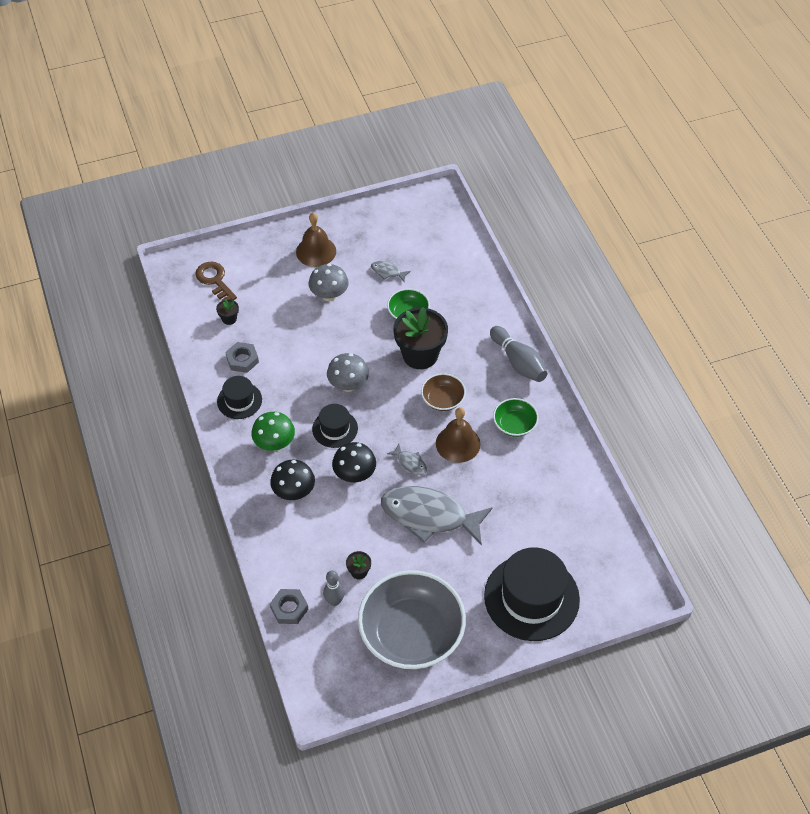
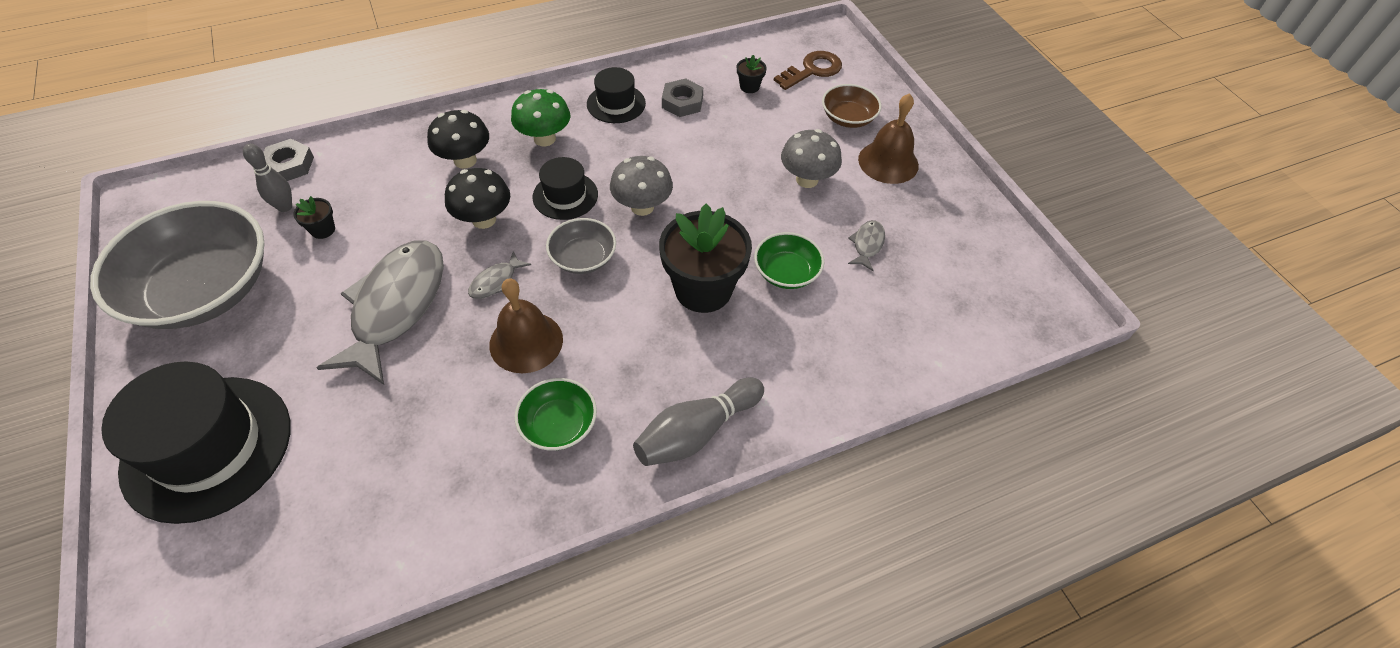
camera: 85 degrees right, 0 degrees up
brown bowl [421,373,466,411] -> brown bowl moved to [822,84,882,128]
none -> grey bowl [546,218,616,274]

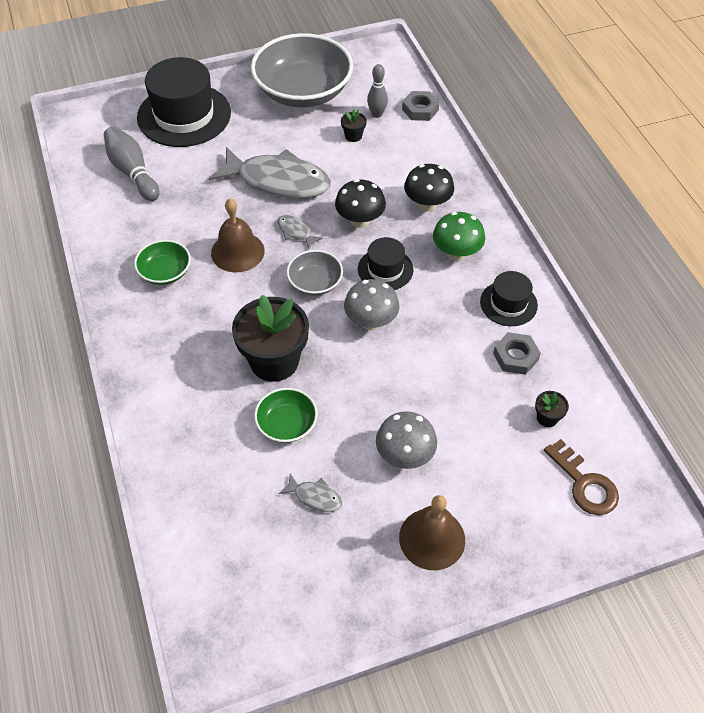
camera: 95 degrees right, 0 degrees up
grey bowling pin [633,378,764,466] -> grey bowling pin moved to [104,126,160,201]
brown bowl [822,84,882,128] -> none

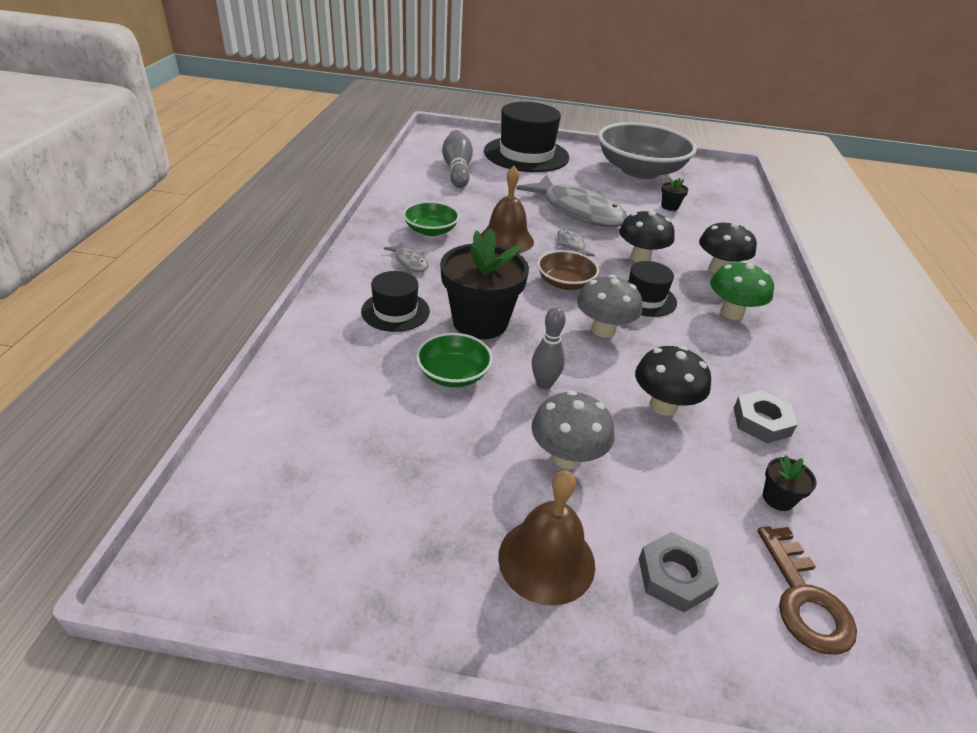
camera: 25 degrees right, 15 degrees down
grey fish [279,474,342,512] -> grey fish moved to [384,242,429,272]
grey bowl [287,250,343,296] -> brown bowl [537,250,599,290]
grey bowling pin [367,64,388,118] -> grey bowling pin moved to [532,307,566,389]
grey nut [402,91,440,121] -> grey nut moved to [639,532,719,613]
black hat [480,271,538,326] -> black hat moved to [361,271,430,332]
none -> black mushroom [635,346,711,416]

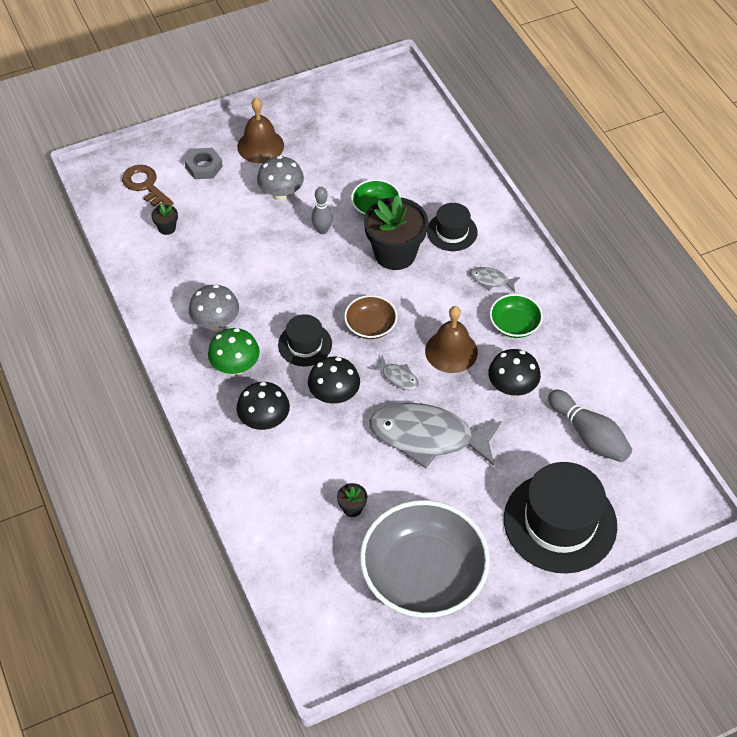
camera: 150 degrees right, 15 degrees up
grey mushroom [577,275,642,338] -> grey mushroom moved to [189,284,239,331]
black mushroom [635,346,711,416] -> black mushroom moved to [488,349,541,396]
grey nut [734,390,798,443] -> none

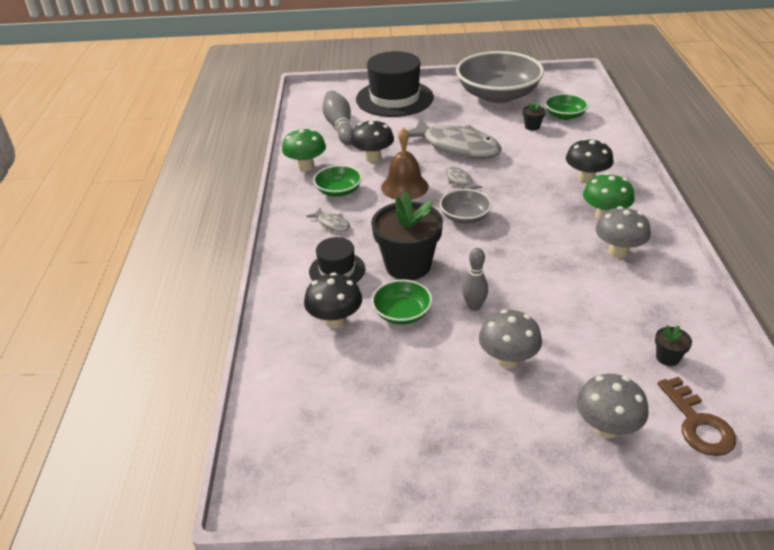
camera: 155 degrees left, 15 degrees down
grey nut [184,148,223,179] -> grey mushroom [577,374,649,438]
brown bell [237,98,284,163] -> none
black hat [278,314,332,367] -> none
black mushroom [308,357,360,404] -> black mushroom moved to [304,272,362,328]
brown bowl [344,295,397,339] -> grey bowl [440,189,492,224]
none -> green mushroom [282,129,326,171]
none -> green bowl [545,94,589,120]

